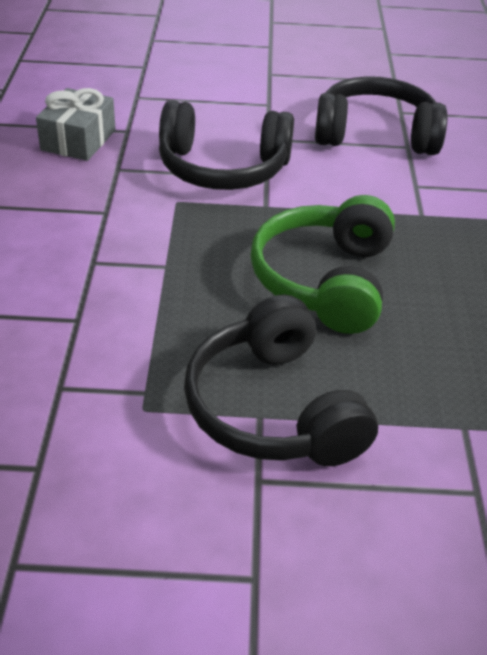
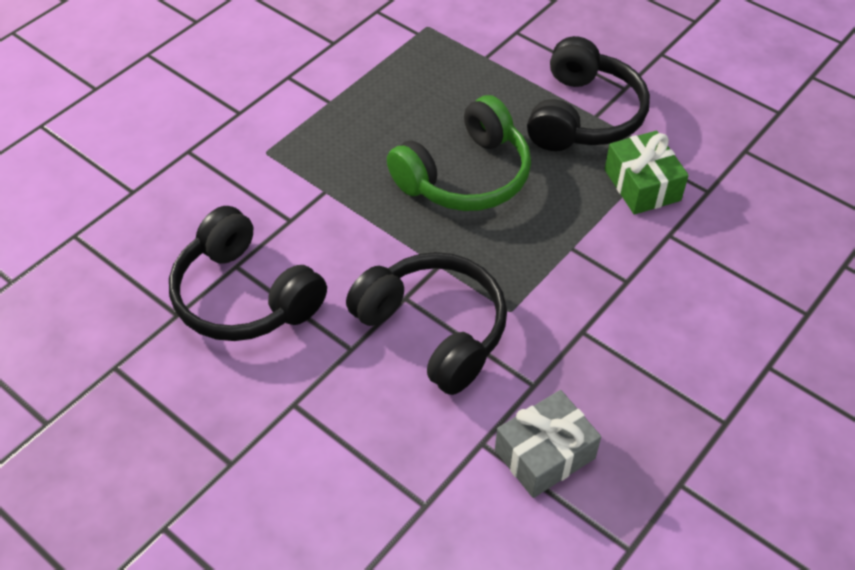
camera: 140 degrees left, 10 degrees up
none -> green gift [605,131,689,215]

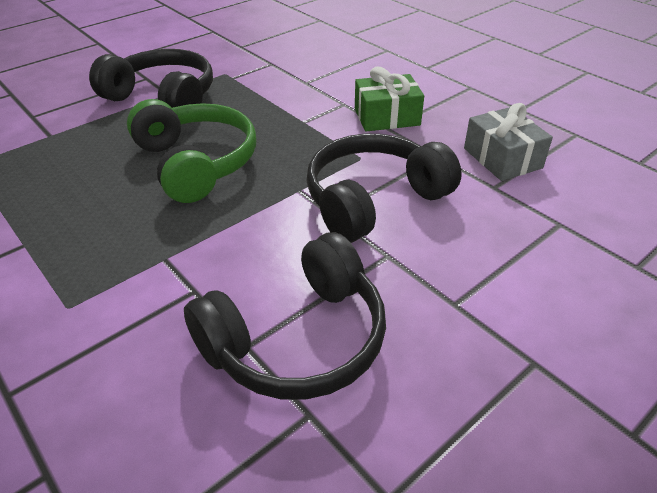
camera: 80 degrees left, 10 degrees down
green gift [605,131,689,215] -> green gift moved to [355,66,424,131]

